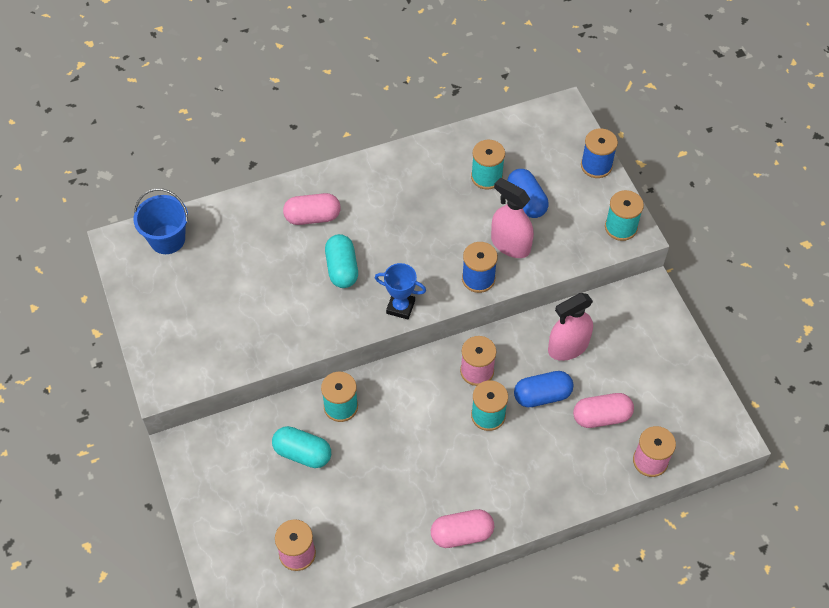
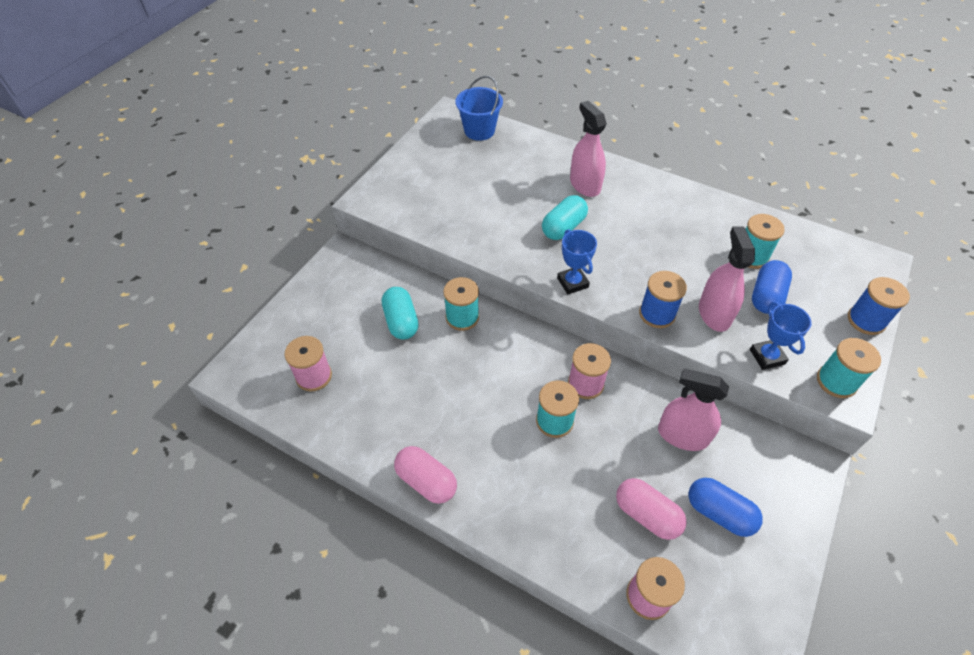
camera: 50 degrees right, 5 degrees down
pink capsule [283,193,341,225] -> pink spray bottle [570,101,607,197]
blue capsule [514,371,574,407] -> blue capsule moved to [689,478,763,537]
none -> blue trophy [750,302,811,370]

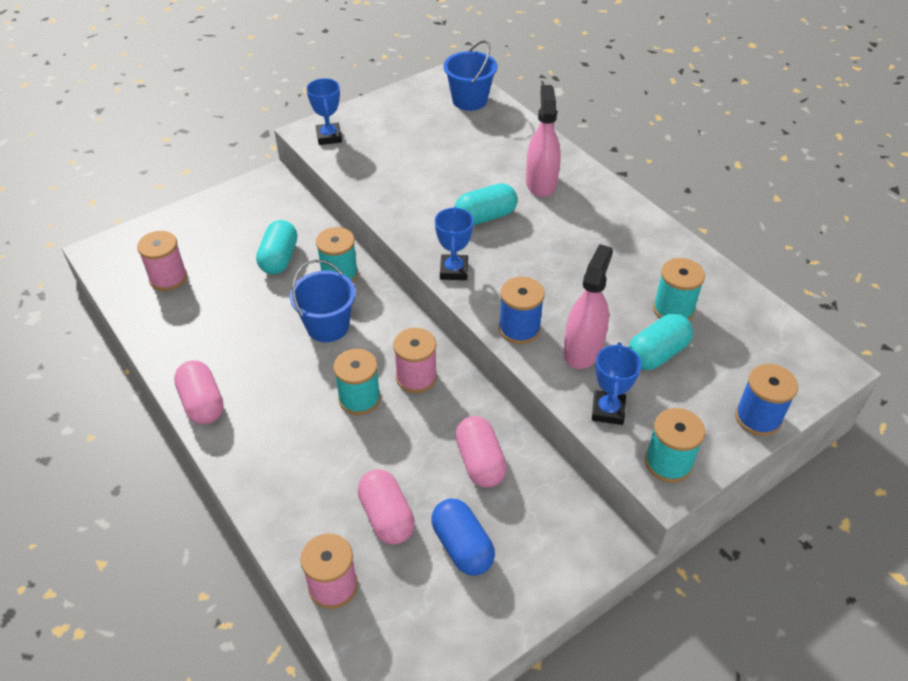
camera: 25 degrees right, 5 degrees down
pink spray bottle [658,369,729,451] -> pink capsule [455,416,507,488]
blue capsule [752,260,792,314] -> turquoise capsule [628,314,693,370]
none -> blue bucket [290,260,356,342]
none -> blue trophy [306,78,342,145]

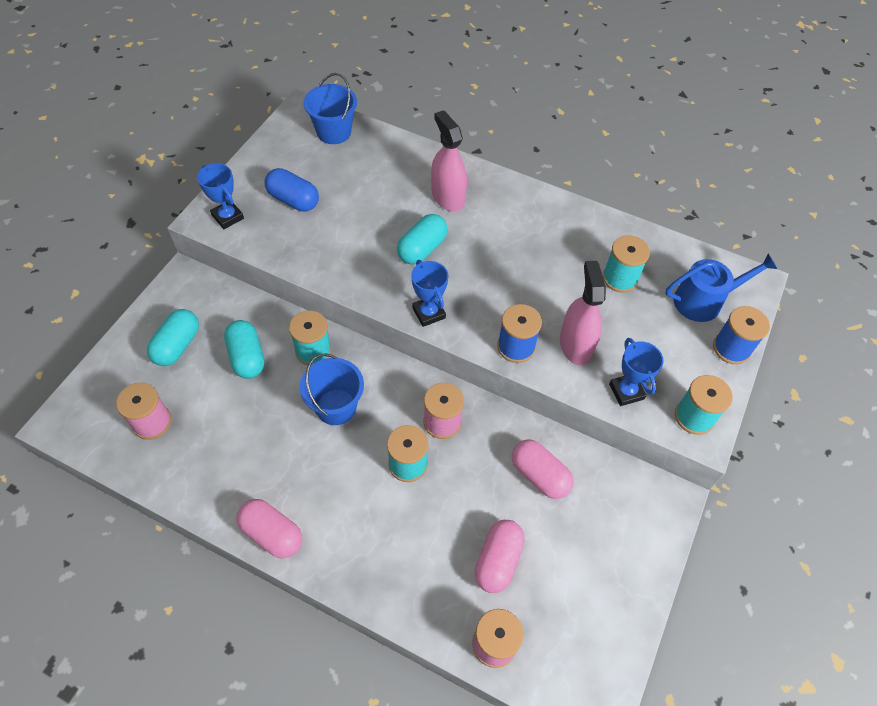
camera: 30 degrees left, 10 degrees up
pink capsule [357,469,415,545] -> pink capsule turned 75 degrees clockwise [474,520,525,593]
blue capsule [431,498,495,576] -> blue capsule moved to [264,168,319,211]
turquoise capsule [628,314,693,370] -> turquoise capsule moved to [147,309,199,366]
none -> blue watering can [665,254,777,322]

